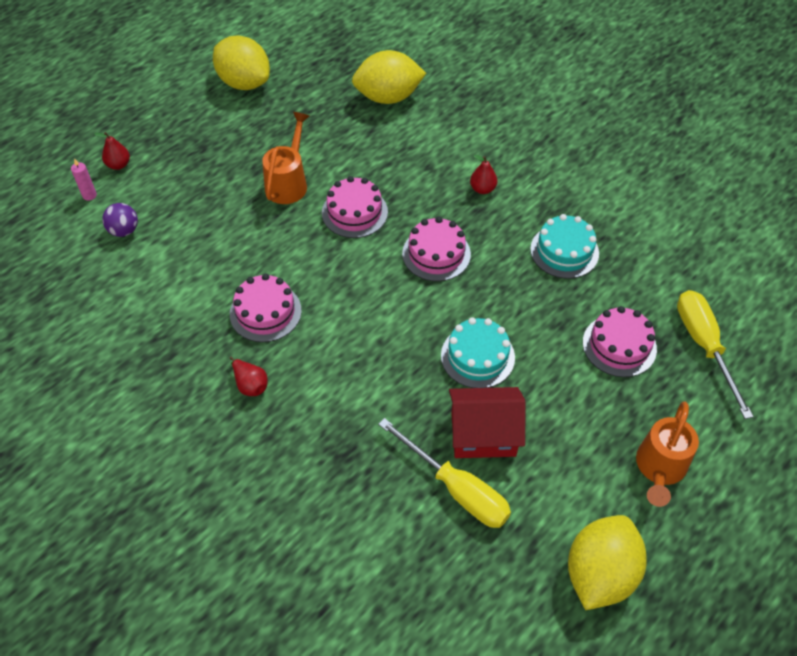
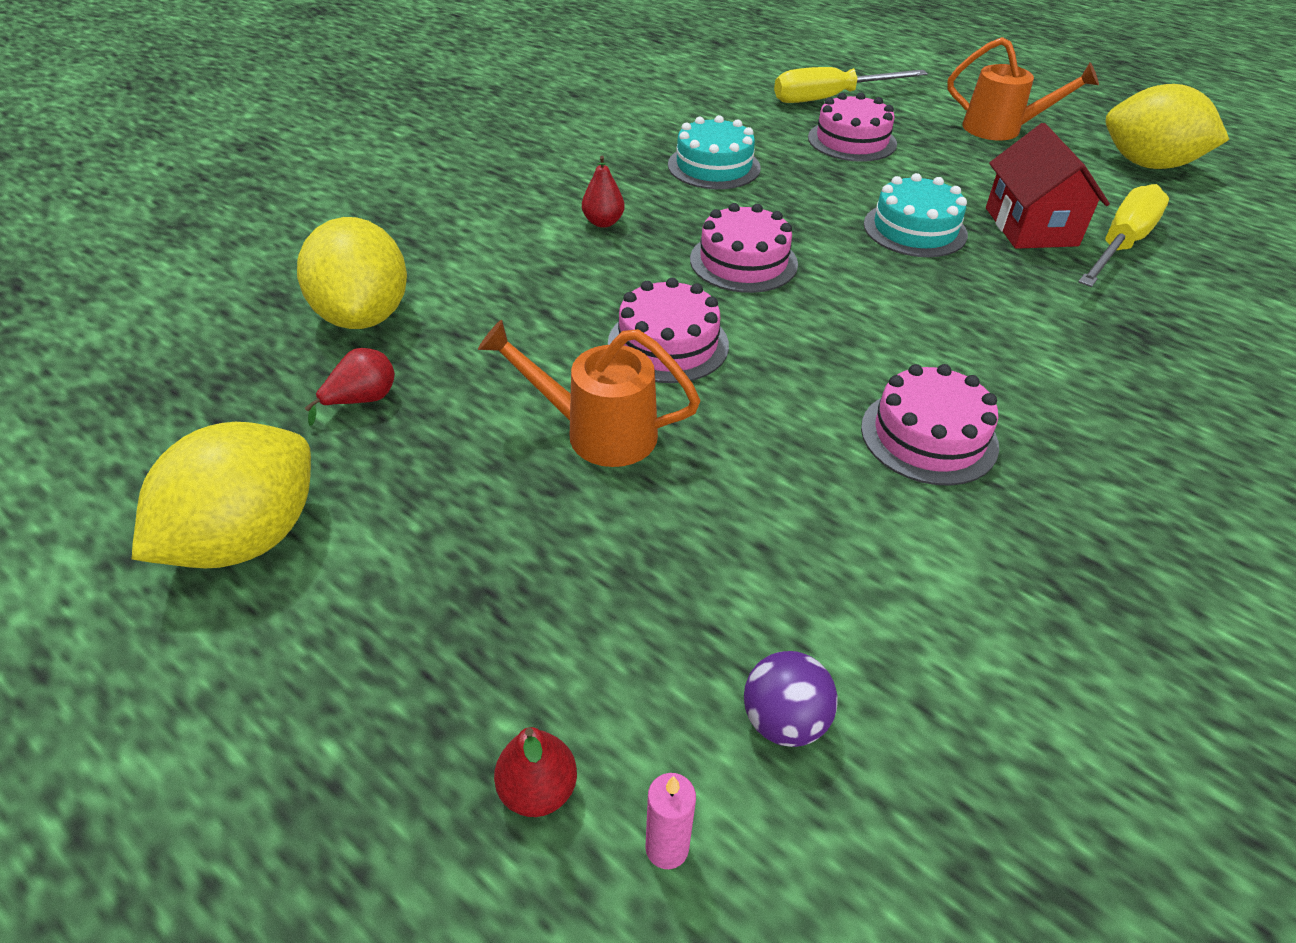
camera: 95 degrees left, 10 degrees down
red pear [230,357,268,396] -> red pear moved to [305,348,395,426]

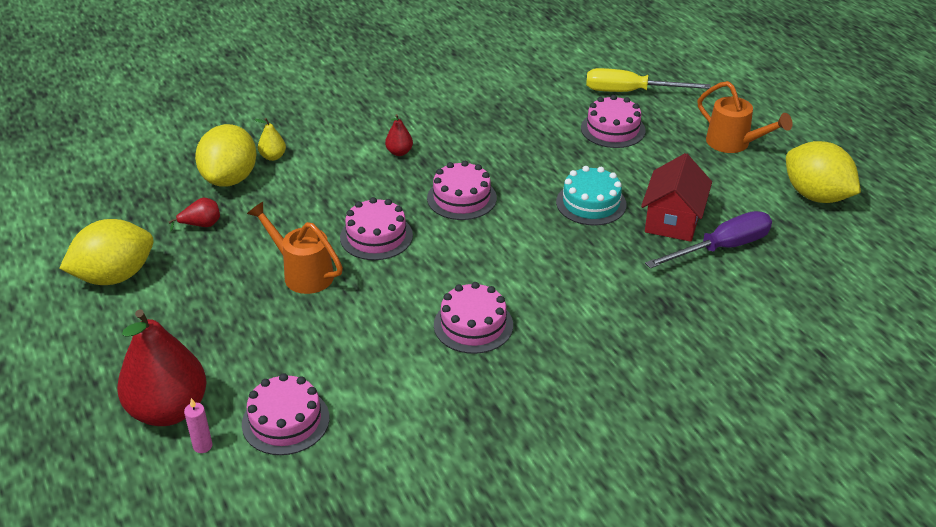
camera: 25 degrees right, 5 degrees down
red pear [494,727,577,817] -> red pear [117,309,207,426], size x2.35
turquoise cake [668,115,761,189] -> none
purple ball [744,651,838,747] -> pink cake [242,373,330,455]
yellow screwdriver [1078,184,1169,287] -> purple screwdriver [645,211,772,268]
none -> yellow pear [254,118,286,161]

